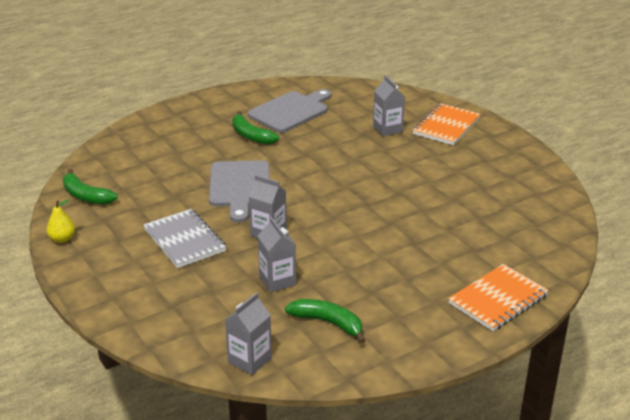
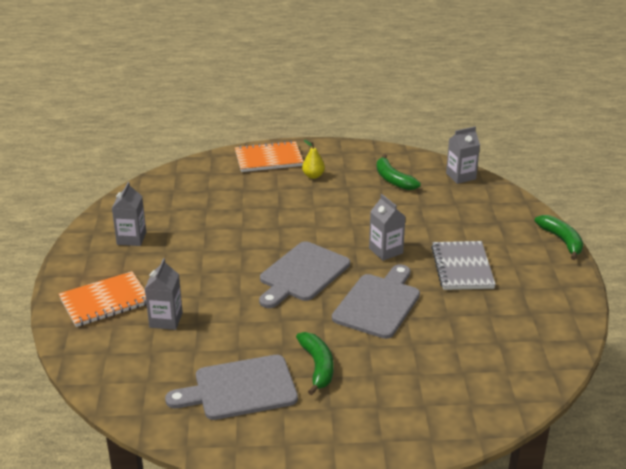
camera: 150 degrees left, 0 degrees up
yellow pear [47,200,75,243] -> yellow pear moved to [302,140,325,179]
green banana [63,169,118,205] -> green banana moved to [534,215,583,260]
grey carton [258,217,296,292] -> grey carton moved to [112,182,146,246]
none -> grey cutting board [259,241,350,308]

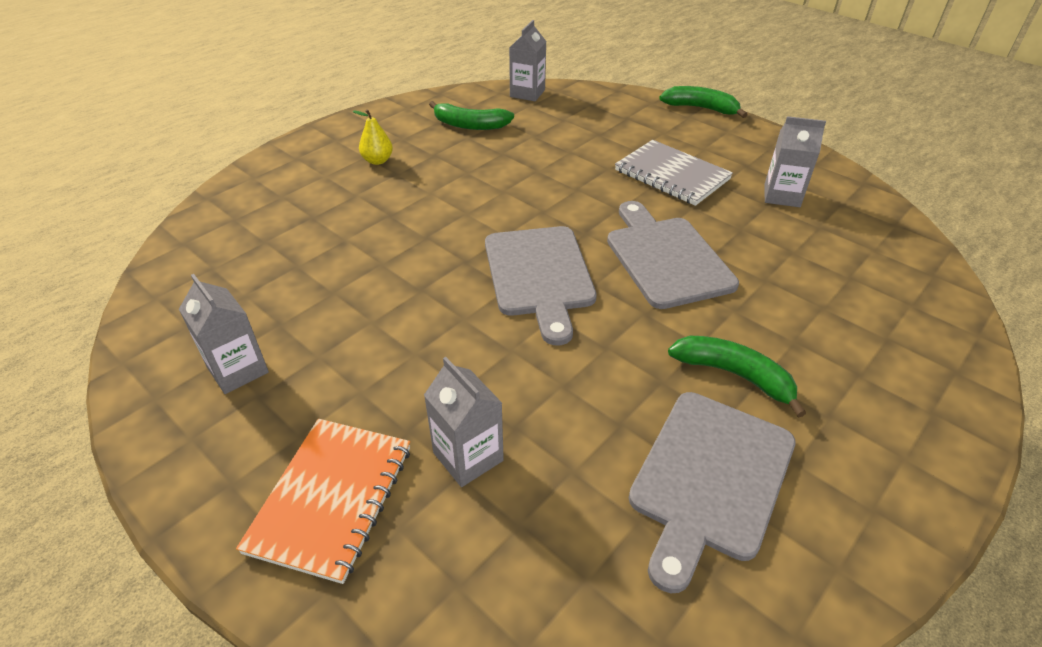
camera: 45 degrees left, 10 degrees up
orange notebook [235,141,304,172] -> none
grey carton [369,194,406,261] -> grey carton moved to [764,116,826,207]

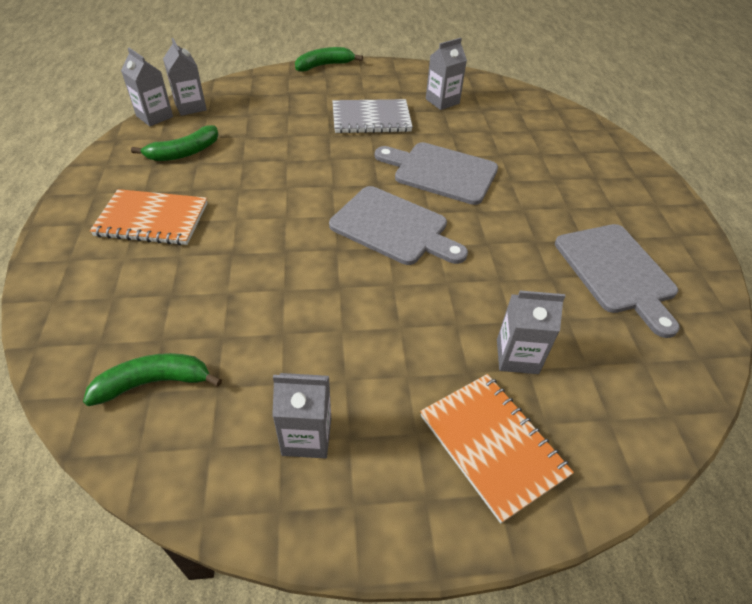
camera: 50 degrees left, 5 degrees up
yellow pear [353,109,393,165] -> orange notebook [90,189,207,245]
green banana [668,336,806,418] -> green banana moved to [83,353,222,406]
none -> grey carton [121,48,173,126]

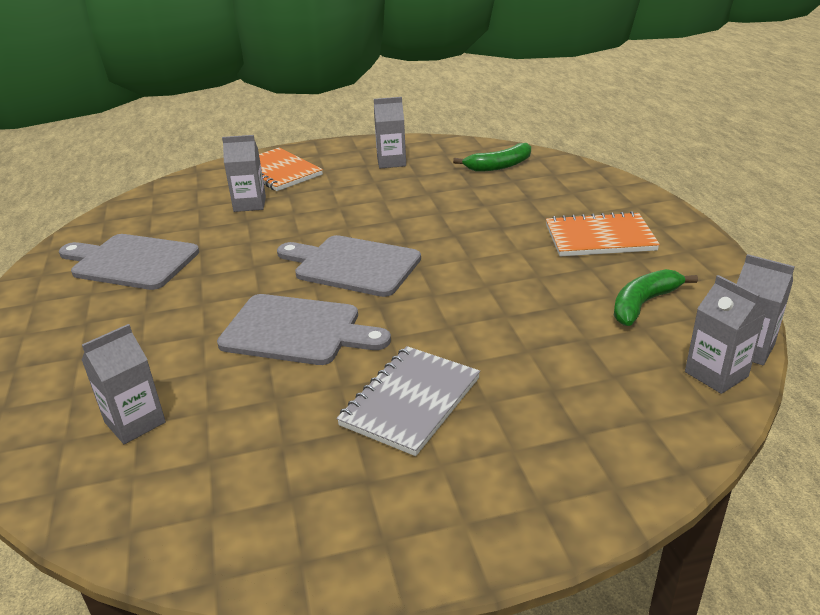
camera: 175 degrees right, 15 degrees down
green banana [295,47,363,72] -> none
grey notebook [332,99,413,134] -> grey notebook turned 45 degrees counterclockwise [336,346,480,456]
grey carton [426,38,467,110] -> grey carton moved to [82,324,166,444]
grey cutting board [555,224,680,338] -> grey cutting board turned 45 degrees counterclockwise [59,234,199,290]

